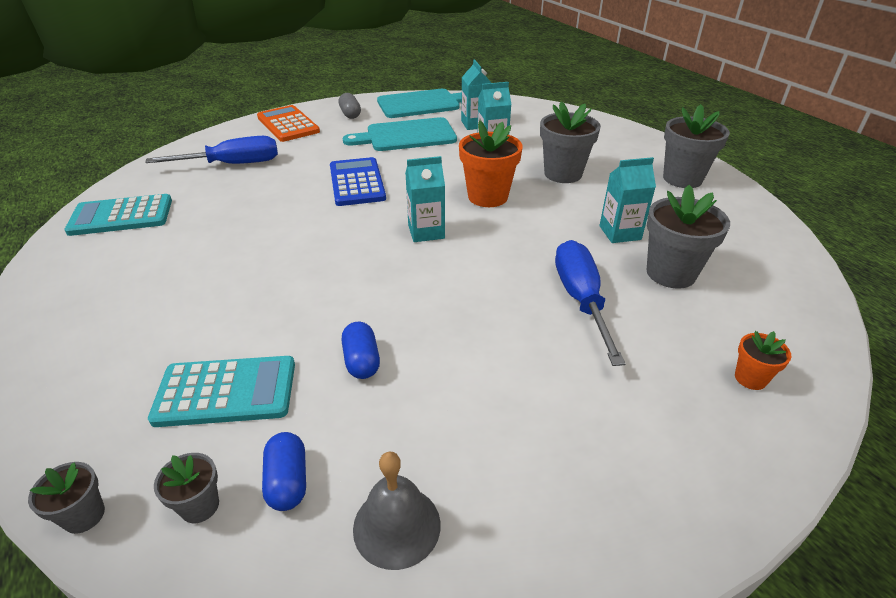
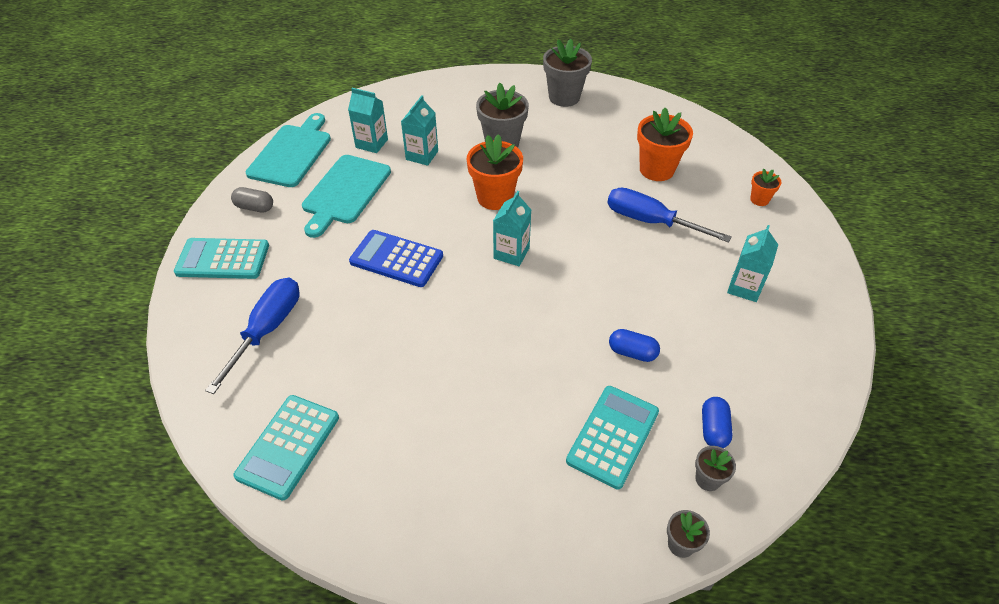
camera: 55 degrees left, 10 degrees up
orange calculator [257,105,320,142] -> turquoise calculator [174,238,269,279]
blue capsule [262,432,306,511] -> blue capsule turned 75 degrees clockwise [702,397,732,448]
grey bell [353,452,441,570] -> none
turquoise carton [599,157,656,243] -> turquoise carton moved to [727,225,778,302]
grey flower pot [647,185,730,289] -> orange flower pot [637,108,693,181]

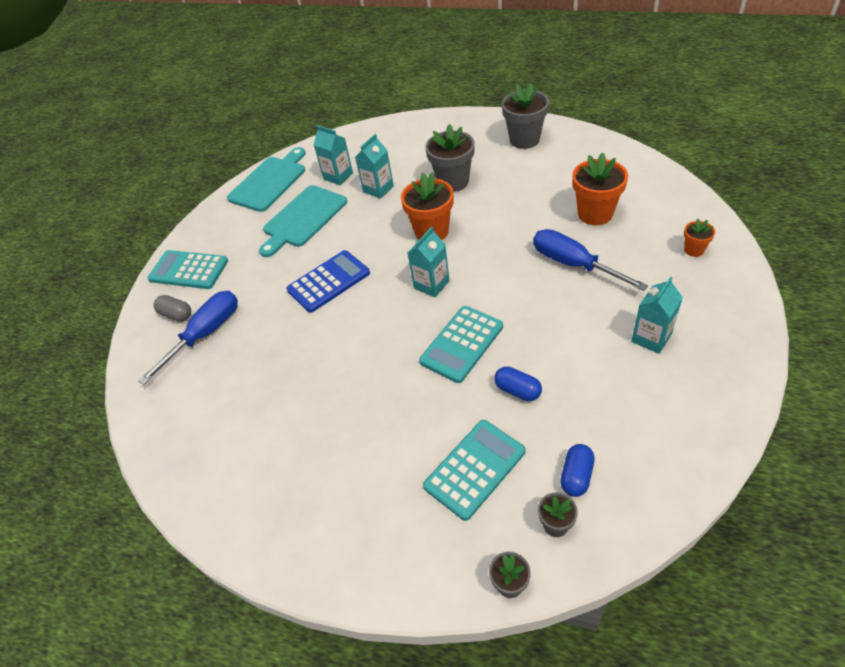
camera: 20 degrees right, 0 degrees up
grey capsule [231,187,273,213] -> grey capsule moved to [154,295,191,322]
turquoise calculator [233,395,339,501] -> turquoise calculator moved to [419,306,503,383]
blue calculator [349,230,443,287] -> blue calculator turned 105 degrees clockwise [286,250,370,313]

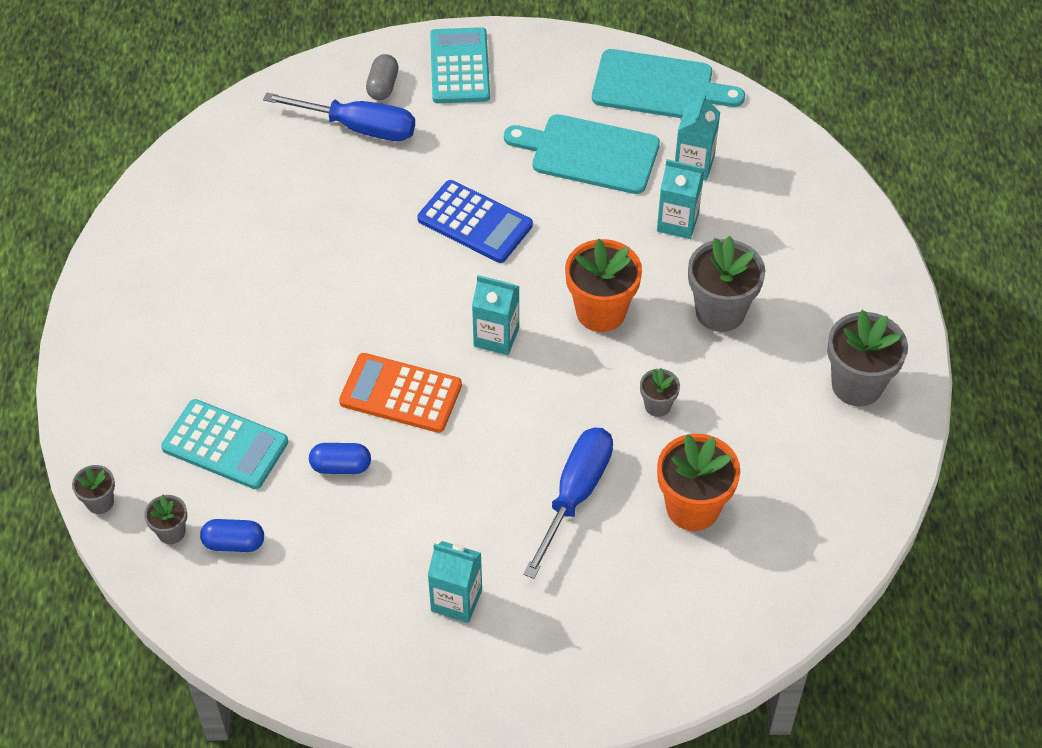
camera: 65 degrees right, 5 degrees up
turquoise calculator [419,306,503,383] -> orange calculator [339,353,462,433]
blue capsule [494,366,542,401] -> blue capsule turned 75 degrees clockwise [309,443,371,474]
orange flower pot [684,218,715,257] -> none
none -> grey flower pot [640,368,680,417]

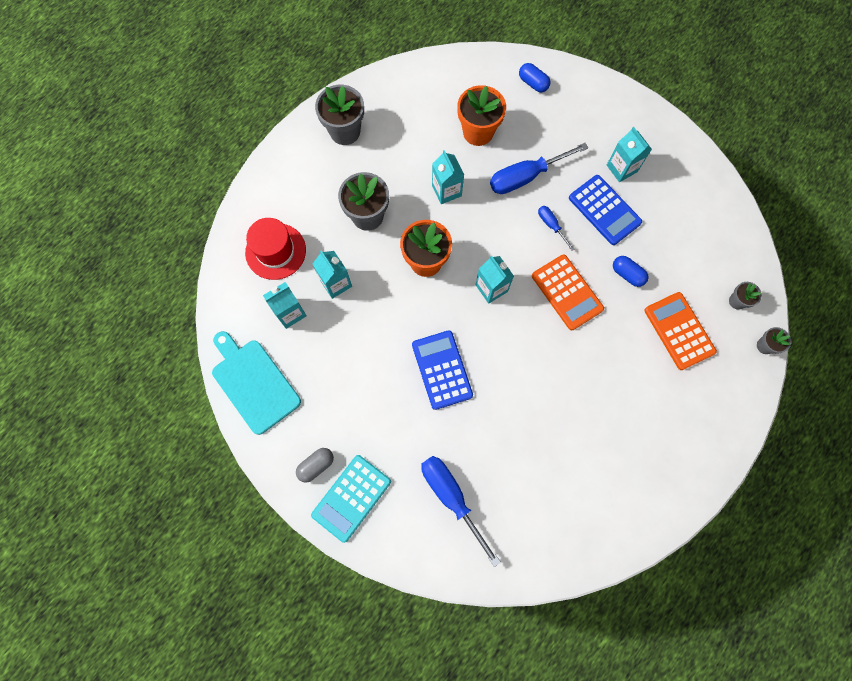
camera: 140 degrees left, 20 degrees up
turquoise calculator [161,399,288,489] -> orange calculator [644,292,717,370]
blue capsule [200,519,264,552] -> blue capsule moved to [519,63,550,92]
grey capsule [366,54,399,100] -> grey capsule moved to [296,448,334,483]
turquoise cutting board [504,114,660,194] -> none
grey flower pot [640,368,680,417] -> turquoise carton [432,150,464,204]
none -> red hat [245,218,306,280]
none -> blue screwdriver [538,206,575,251]
none -> blue calculator [569,175,642,245]

